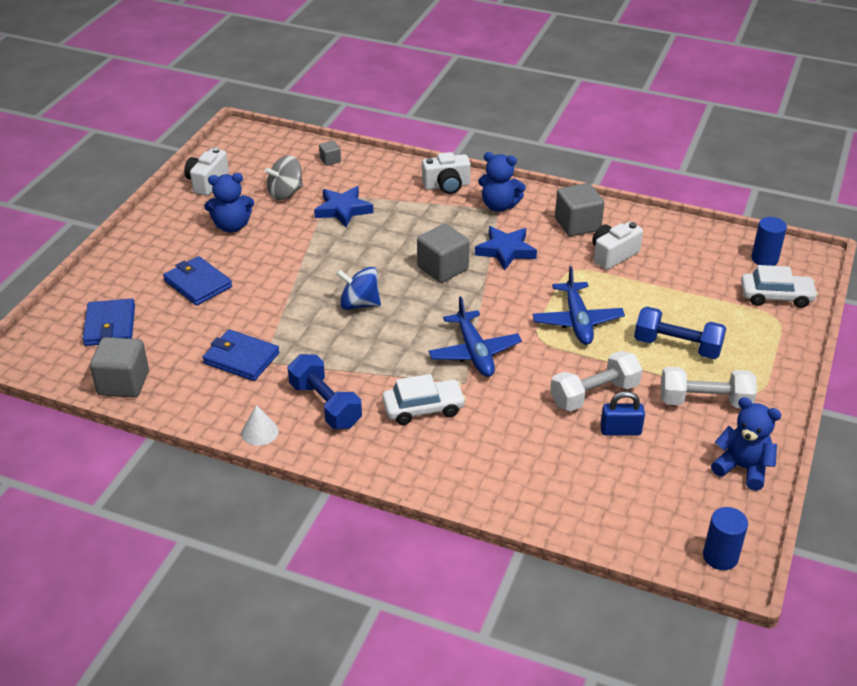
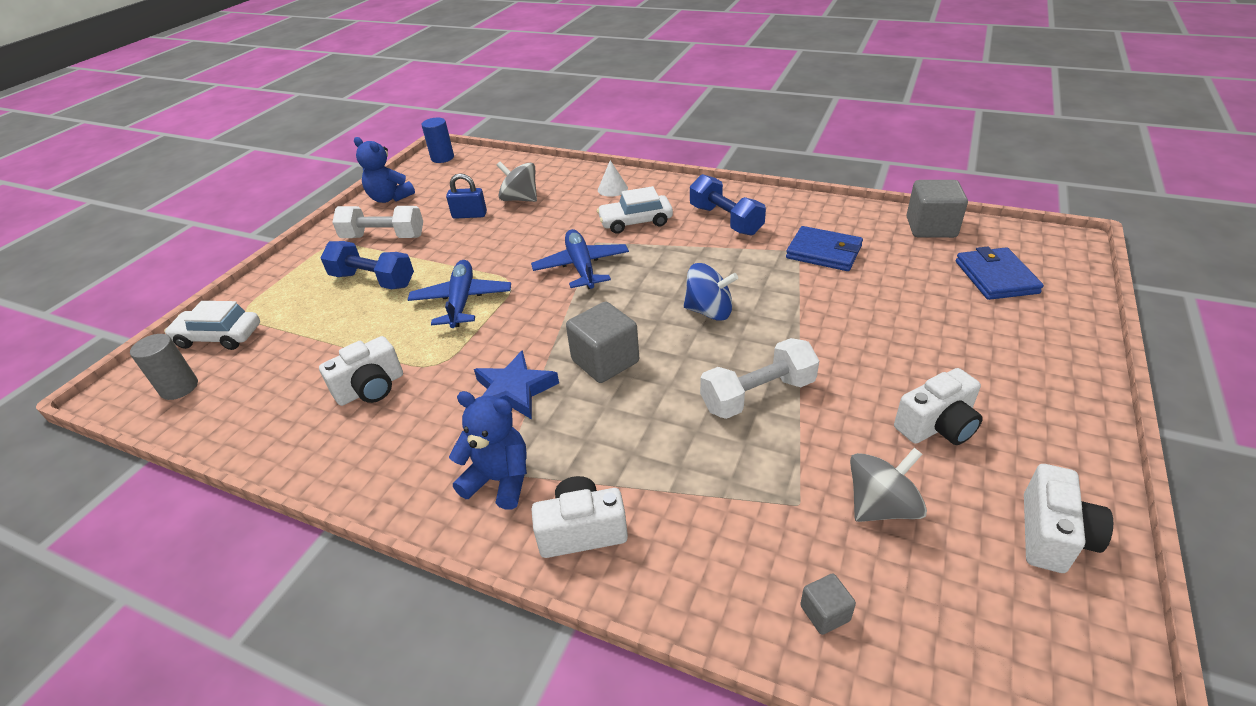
camera: 175 degrees left, 0 degrees up
blue wallet [163,256,232,306] -> none
blue teddy bear [204,173,254,233] -> white camera [894,368,983,445]
white cone [241,405,279,446] -> white cone moved to [598,160,628,197]
blue star [314,186,373,228] -> none
white dumbbell [550,351,642,411] -> white dumbbell moved to [700,338,819,419]
grey cube [555,183,604,237] -> none
blue cylinder [751,217,787,266] -> grey cylinder [130,334,198,400]
none -> grey spinning top [496,162,537,202]

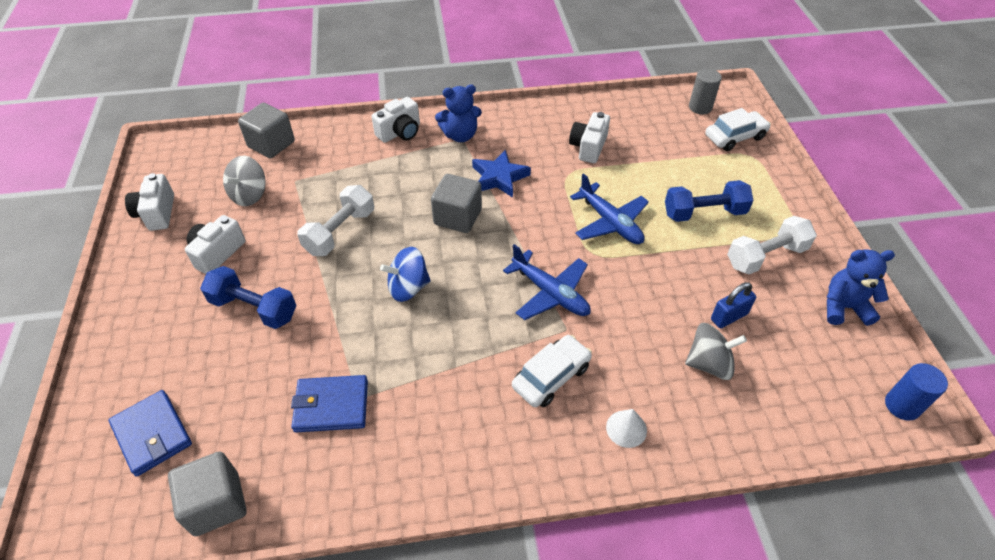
camera: 145 degrees right, 10 degrees up
blue dumbbell [690,174,766,236] -> blue dumbbell moved to [200,266,297,329]
grey cube [800,573,856,635] -> grey cube [238,103,295,158], size x2.00

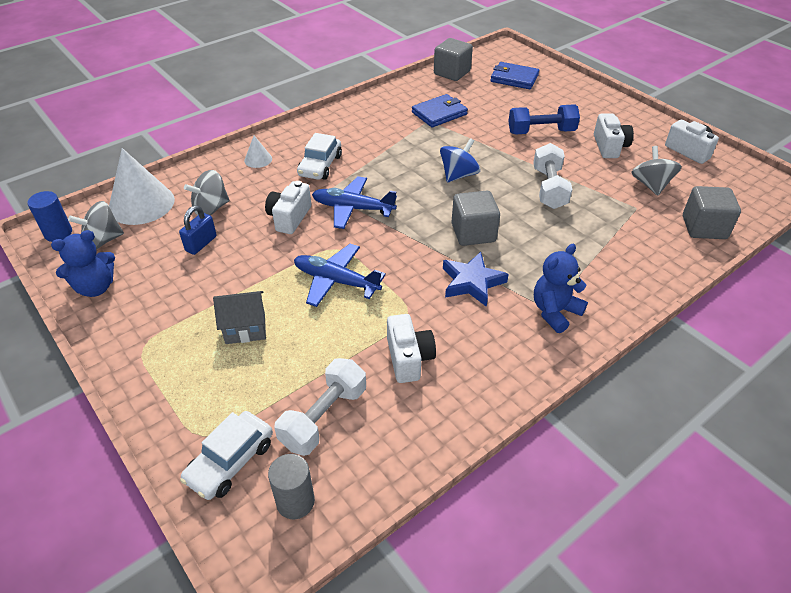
camera: 150 degrees right, 5 degrees down
white camera [372,97,420,143] -> white camera moved to [265,181,311,234]
blue dumbbell [665,180,753,222] -> grey house [213,291,266,344]
white dumbbell [727,216,817,274] -> white dumbbell moved to [274,358,366,456]
none -> grey spinning top [68,201,124,249]
none -> white cone [109,148,175,225]

